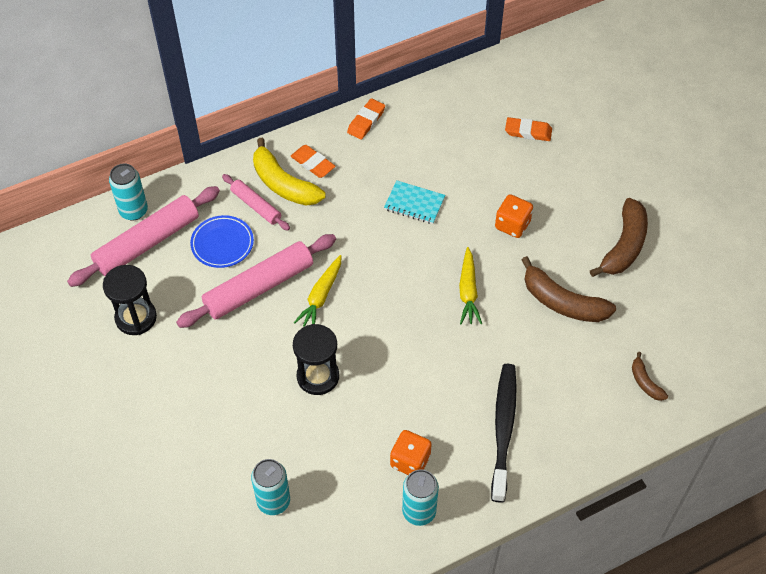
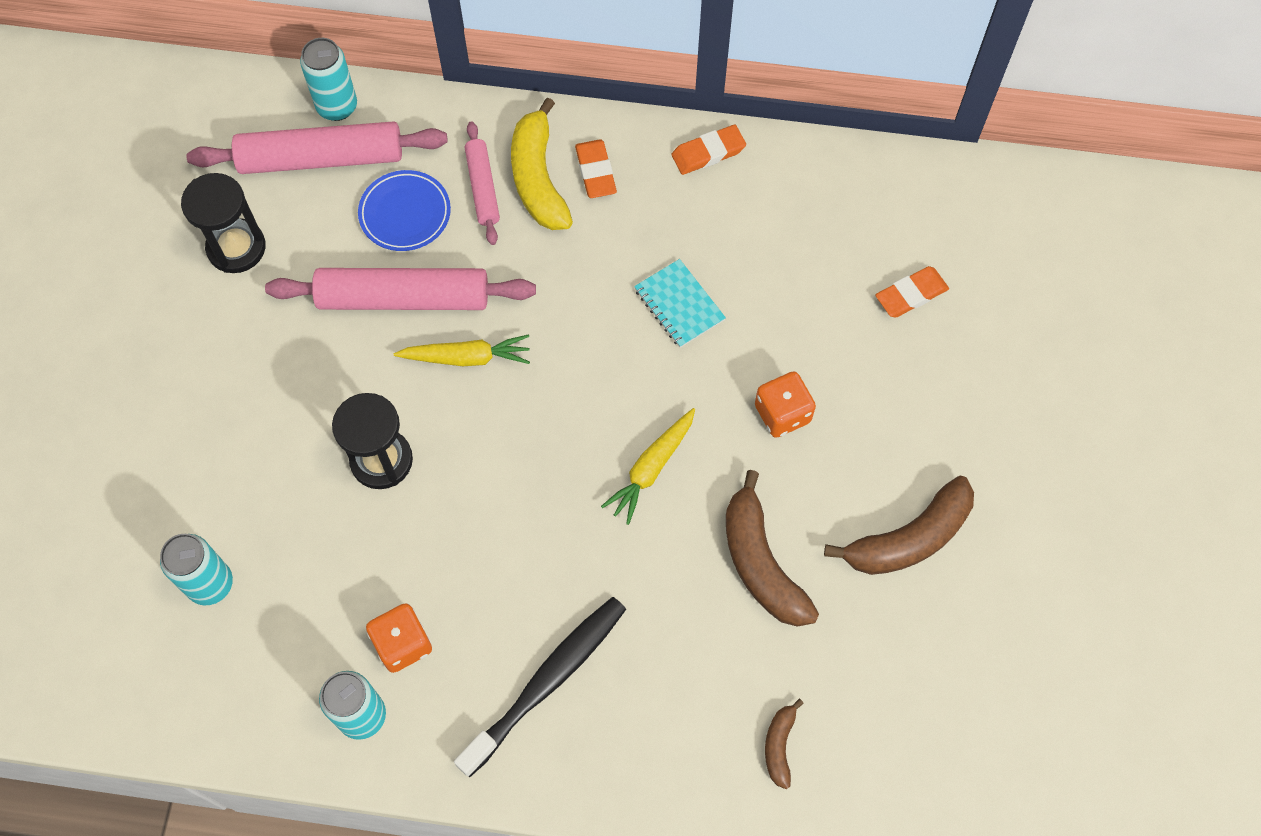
camera: 35 degrees right, 10 degrees up
yellow carrot [294,255,341,327] -> yellow carrot turned 150 degrees counterclockwise [394,334,530,366]
orange eraser [505,117,552,141] -> orange eraser turned 75 degrees counterclockwise [875,266,949,318]

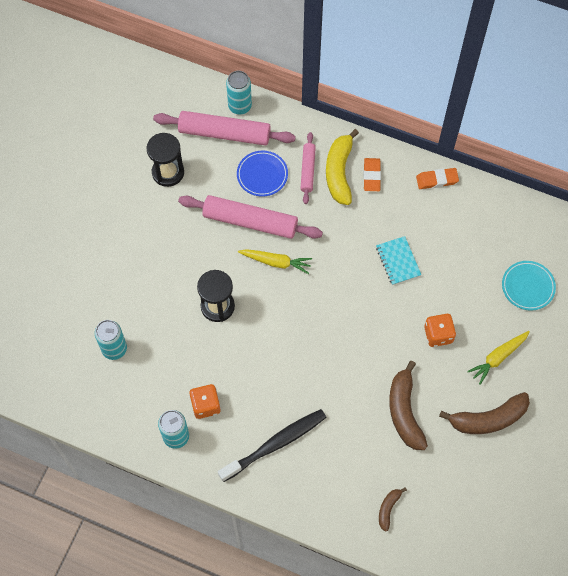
camera: 15 degrees right, 0 degrees up
yellow carrot [601,408,695,525] -> yellow carrot moved to [467,331,530,385]
orange eraser [875,266,949,318] -> turquoise plate [502,261,556,311]

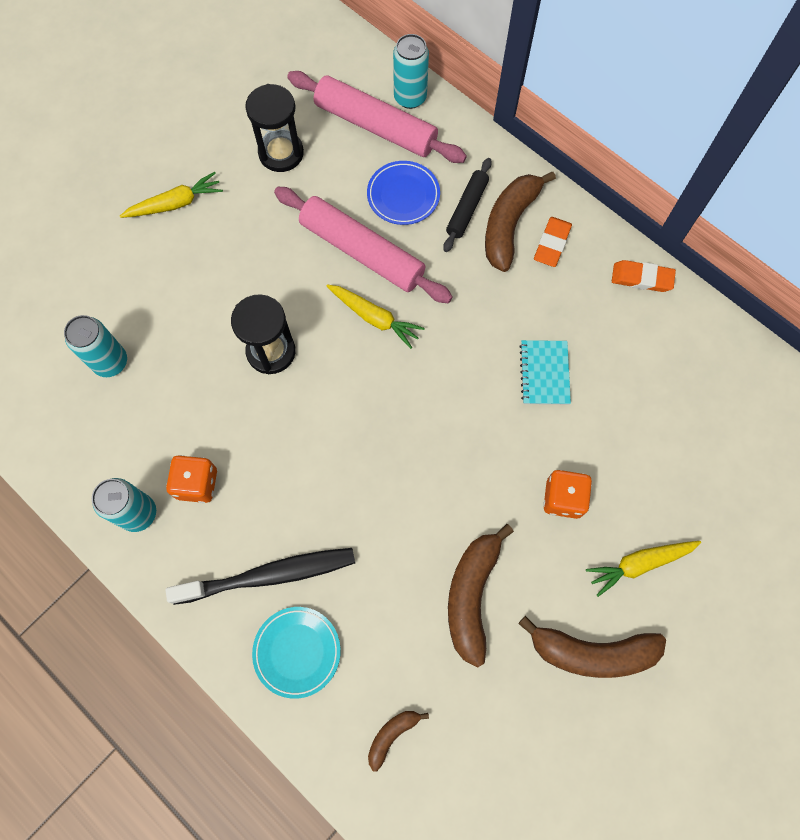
camera: 20 degrees right, 5 degrees up
pink rolling pin [300,132,316,204] -> black rolling pin [443,158,492,252]
yellow banana [326,129,359,205] -> brown banana [485,172,556,272]
turquoise plate [502,261,556,311] -> turquoise plate moved to [252,607,341,699]
none -> yellow carrot [120,172,223,218]

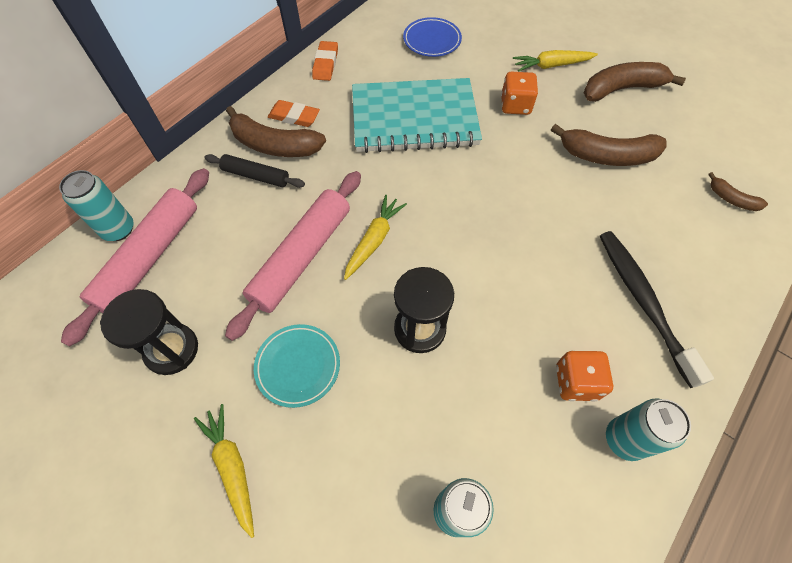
camera: 95 degrees left, 10 degrees down
turquoise plate [252,607,341,699] -> turquoise plate moved to [254,324,340,408]
blue plate [367,161,440,225] -> blue plate moved to [403,17,462,57]
brown banana [518,616,666,678] -> brown banana turned 105 degrees counterclockwise [584,62,686,102]
turquoise notebook [519,340,571,405] -> turquoise notebook [352,78,482,153], size x2.20
yellow carrot [586,541,701,597] -> yellow carrot turned 105 degrees clockwise [513,50,598,72]

